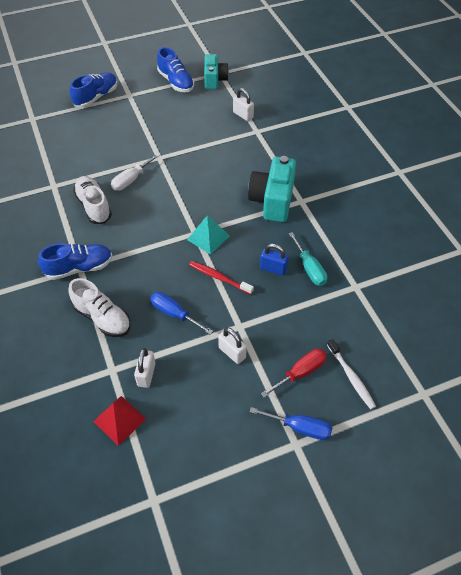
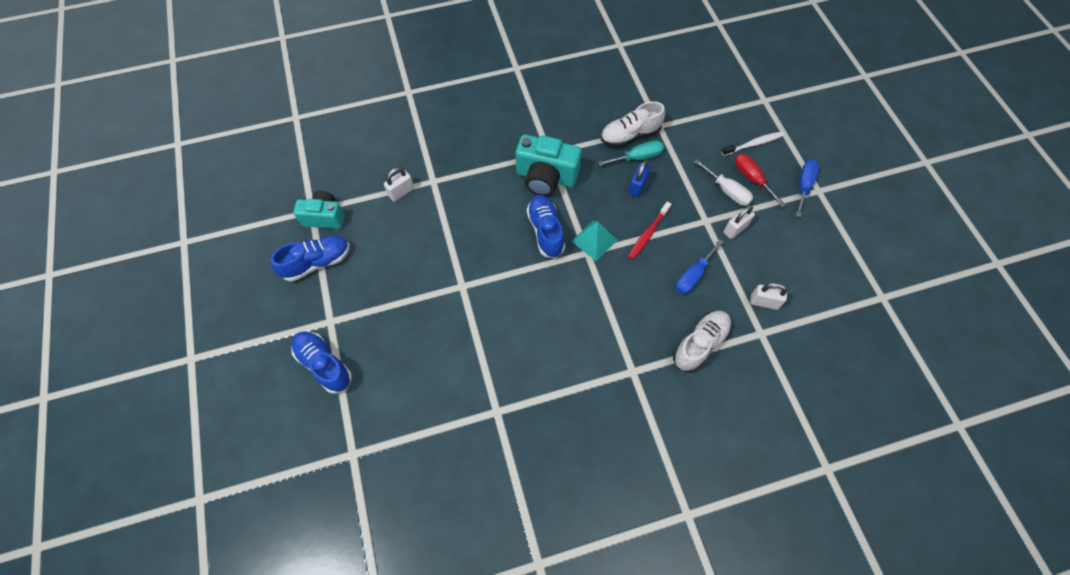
camera: 85 degrees left, 10 degrees up
blue shoe [38,243,112,280] -> blue shoe moved to [527,195,565,259]
white shoe [73,176,112,224] -> white shoe moved to [601,101,665,147]
red pyramid [93,396,146,446] -> none
white screwdriver [111,153,160,191] -> white screwdriver moved to [694,159,753,206]

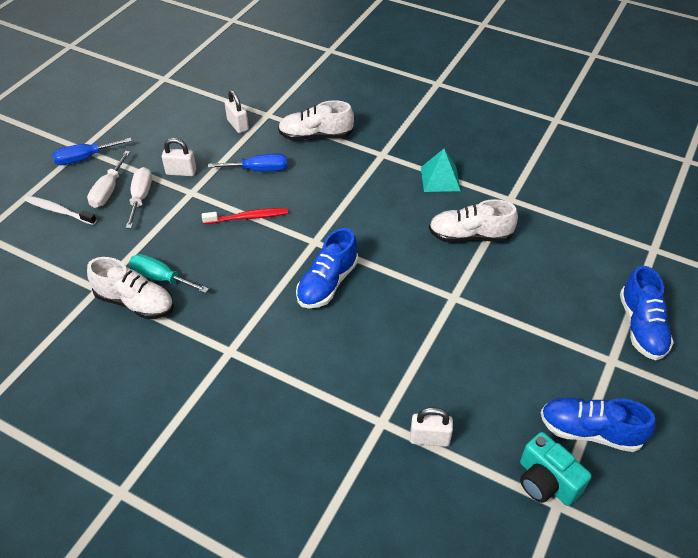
camera: 135 degrees left, 15 degrees down
turquoise camera [516,134,582,196] -> none
turquoise pyramid [571,221,617,261] -> turquoise pyramid moved to [421,149,461,192]
blue padlock [628,160,651,197] -> none
red screwdriver [735,154,786,207] -> white screwdriver [87,151,130,208]
none -> white shoe [429,199,518,242]

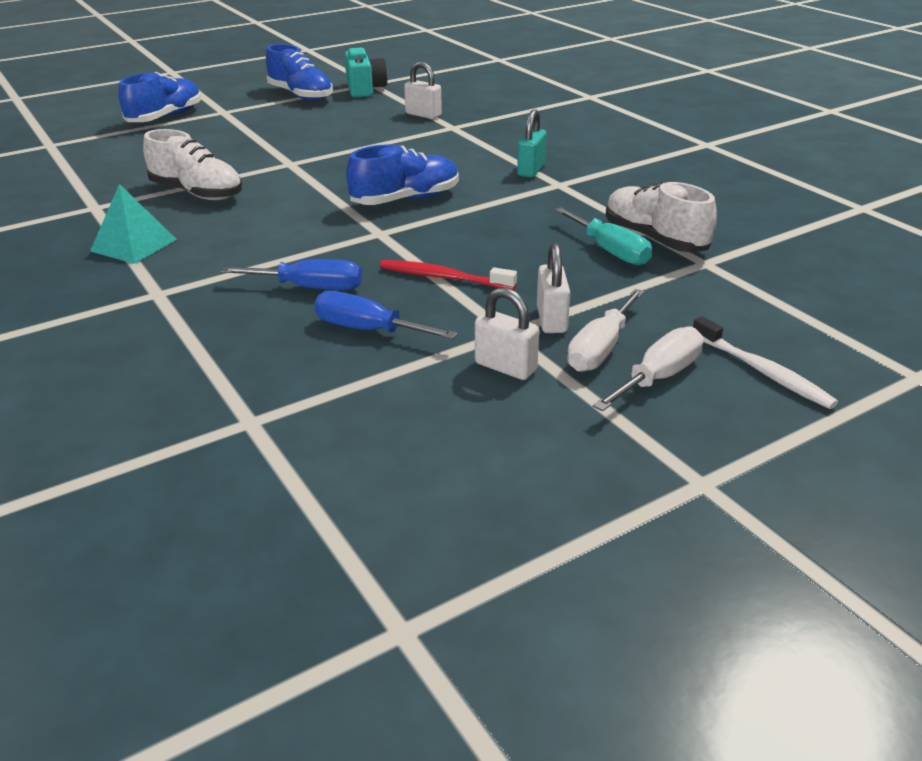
camera: 150 degrees left, 15 degrees down
blue screwdriver [52,138,132,165] -> blue screwdriver moved to [220,259,362,290]
white padlock [225,90,249,133] -> white padlock moved to [537,243,570,333]
white shoe [278,100,354,140] -> none
none -> turquoise padlock [517,109,547,177]

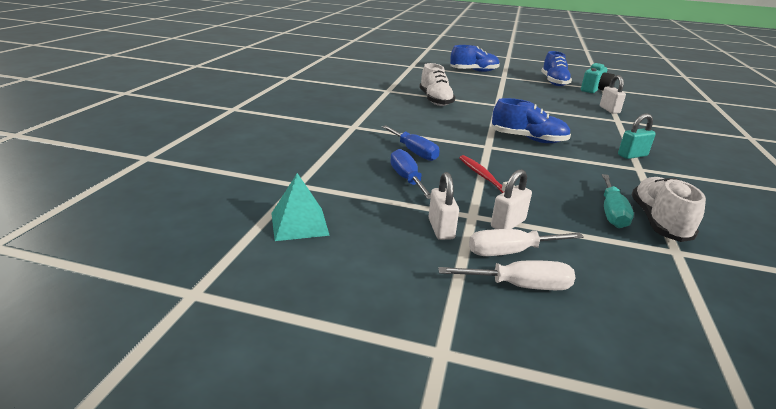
camera: 45 degrees right, 5 degrees down
turquoise pyramid [90,184,177,264] -> turquoise pyramid moved to [271,173,330,241]
white toothbrush [693,316,838,409] -> none

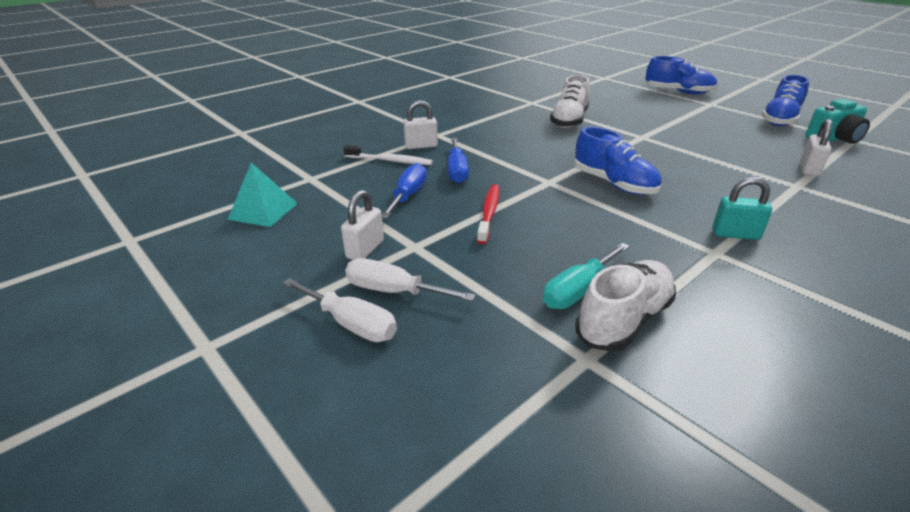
camera: 35 degrees right, 5 degrees up
white padlock [491,169,532,229] -> white padlock moved to [403,100,438,149]
none -> white toothbrush [344,145,433,165]

